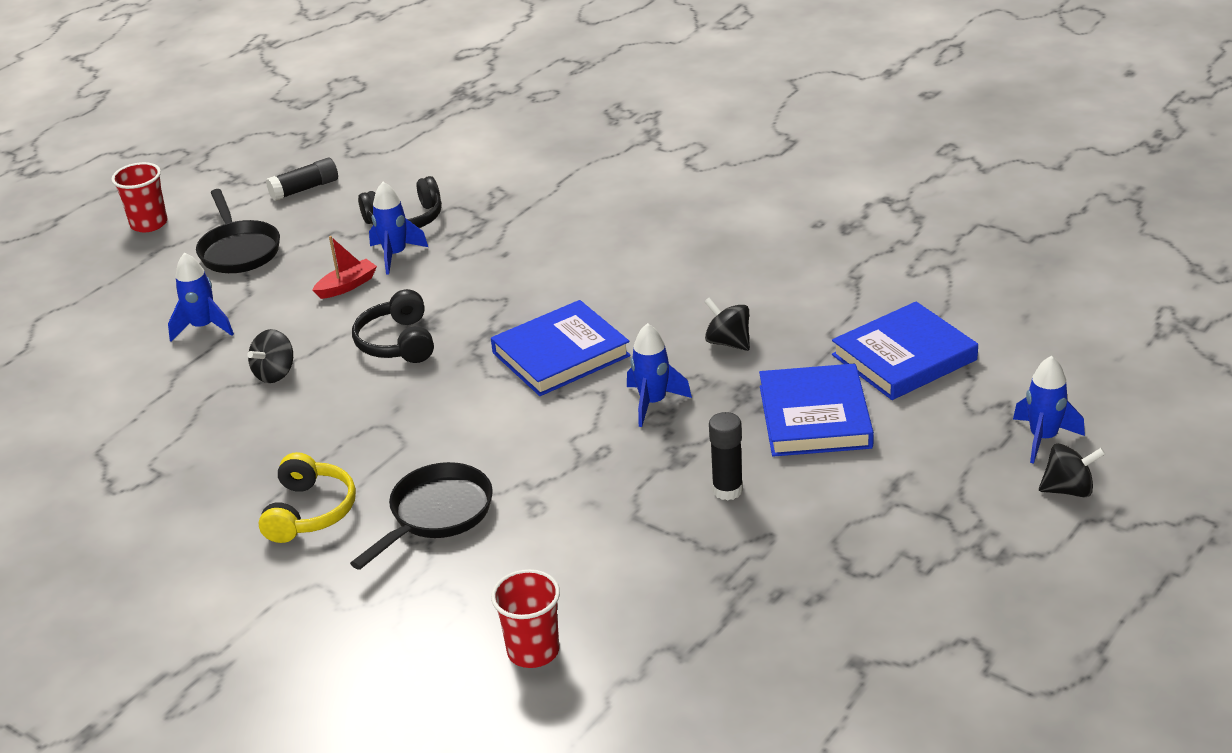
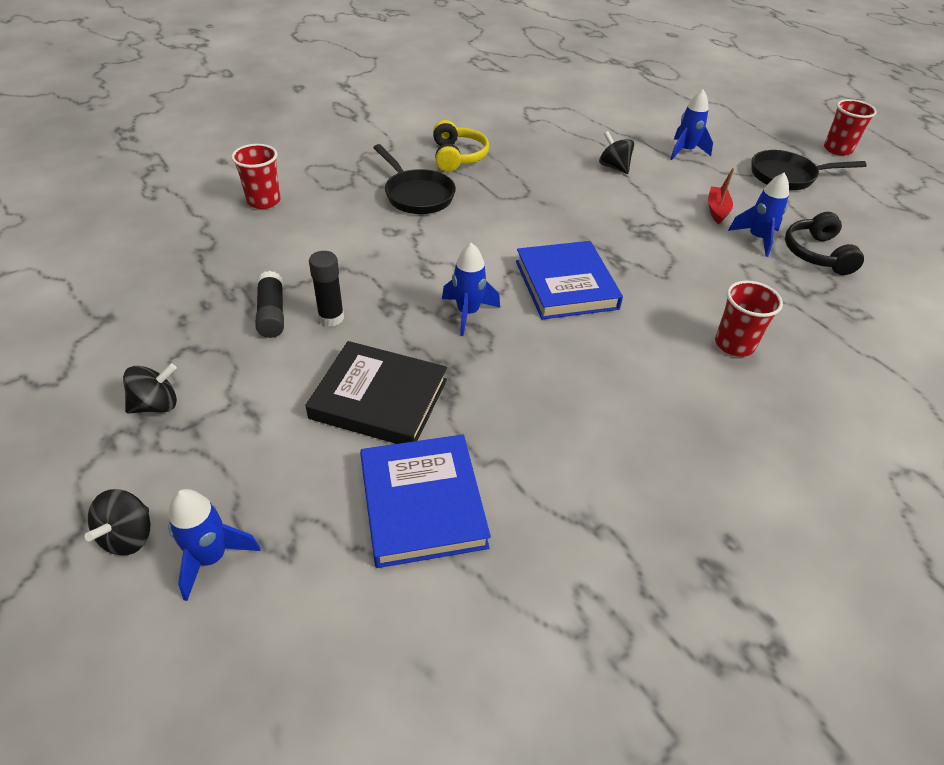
camera: 105 degrees right, 10 degrees up
yellow headphones [259,452,356,543] -> yellow headphones turned 120 degrees counterclockwise [433,120,489,172]
black glue stick [266,158,338,201] -> black glue stick moved to [255,271,284,338]
red boat [313,236,377,299] -> red boat turned 150 degrees counterclockwise [708,168,734,224]
black headphones [352,289,434,363] -> none
black spinning top [704,297,750,351] -> black spinning top moved to [123,363,177,414]
blue book [759,364,874,457] -> black book [305,341,447,444]
none -> red cup [715,281,783,357]

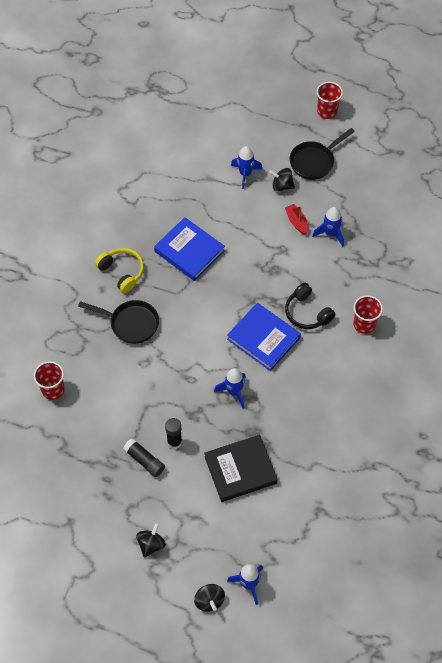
camera: 35 degrees left, 15 degrees up
blue book [360,435,491,568] -> blue book moved to [154,217,225,281]
black spinning top [599,131,634,174] -> black spinning top moved to [269,168,295,191]
black headphones [785,212,864,275] -> black headphones moved to [285,283,335,329]

